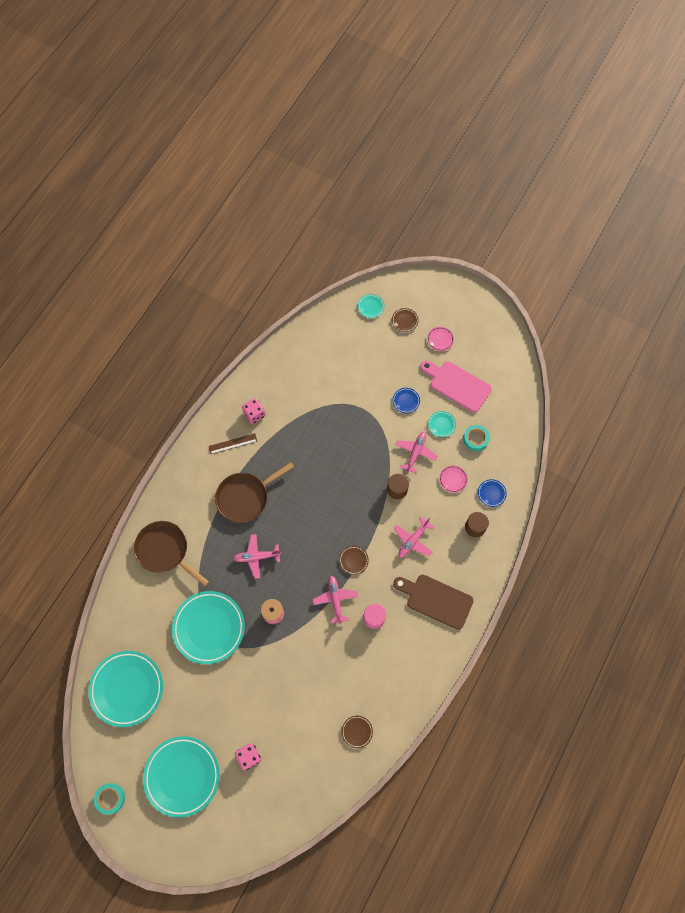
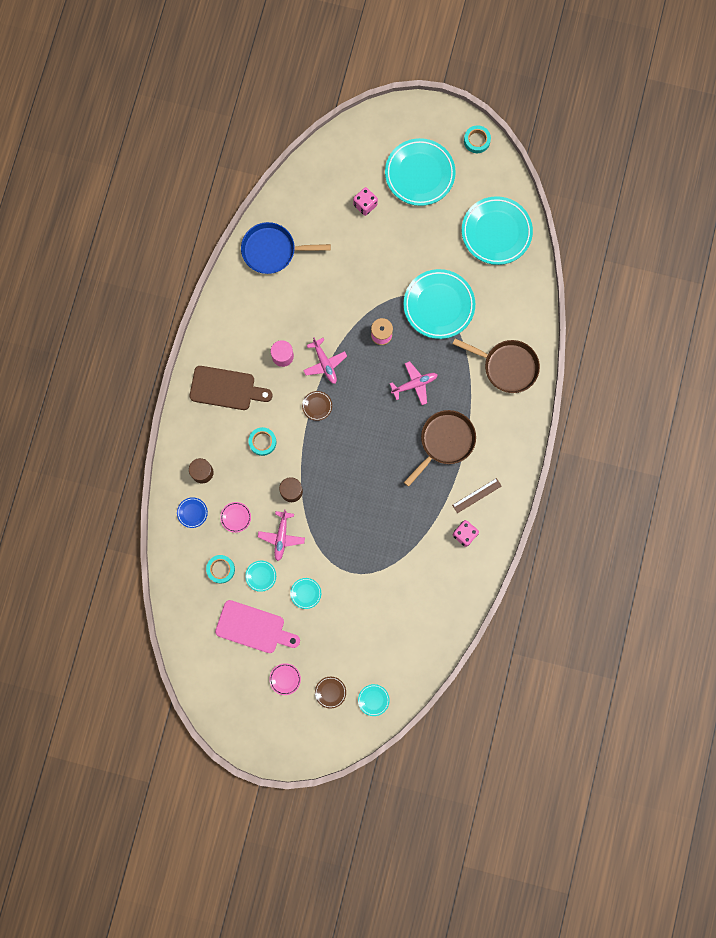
camera: 165 degrees right, 10 degrees up
brown plate [342,716,373,748] -> blue pan [241,222,331,274]
blue plate [392,388,420,413] -> turquoise plate [290,578,321,609]
pink plane [394,517,435,558] -> turquoise tape [248,427,276,456]

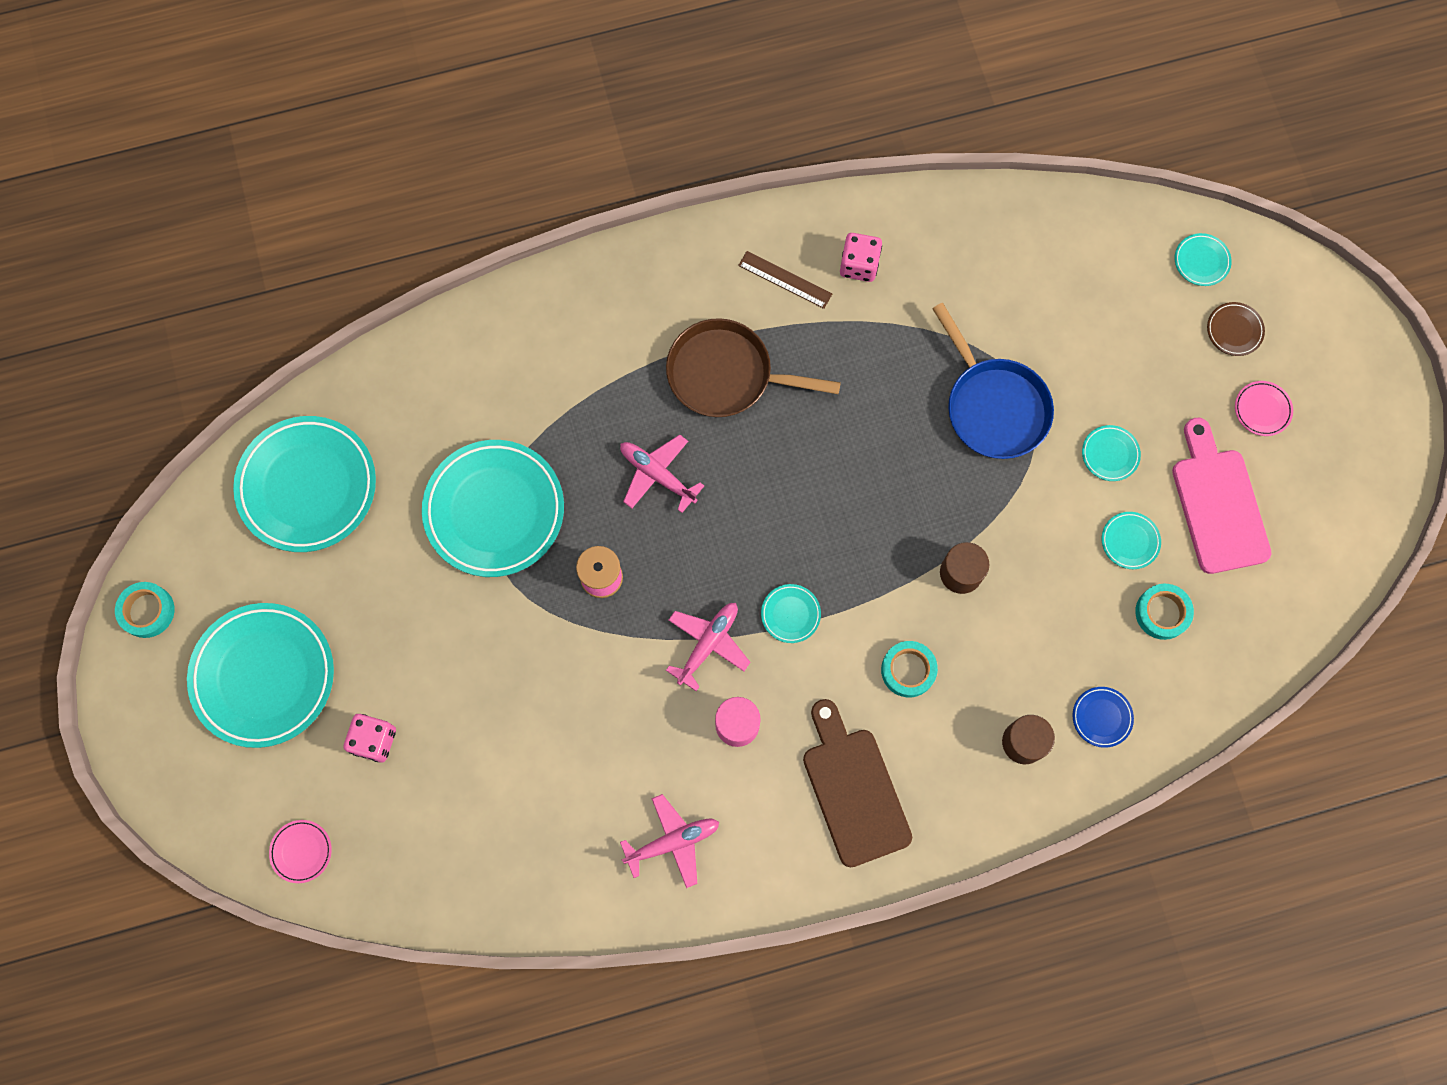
camera: 120 degrees left, 5 degrees down
pink plate [220,502,251,533] -> pink plate moved to [269,820,332,883]
blue pan [241,222,331,274] -> blue pan moved to [932,303,1054,459]
pink plane [258,509,305,561] -> pink plane moved to [620,794,719,888]
brown plate [302,391,332,421] -> turquoise plate [761,584,821,643]
brown pan [453,338,540,393] -> none

